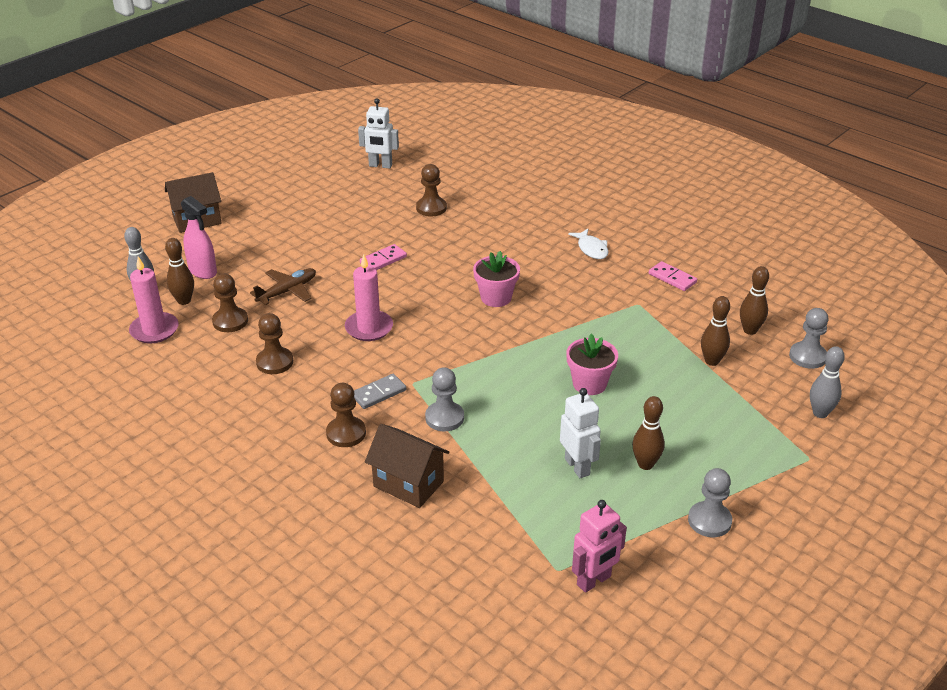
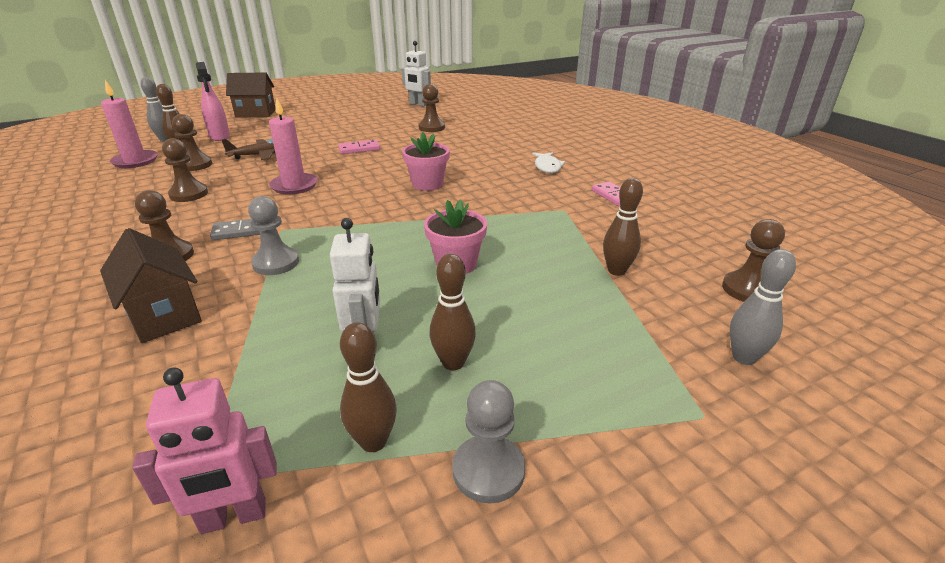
camera: 20 degrees right, 5 degrees down
brown bowling pin [740,266,769,335] -> brown bowling pin moved to [340,322,397,452]
grey pawn [789,308,829,369] -> brown pawn [722,219,785,302]

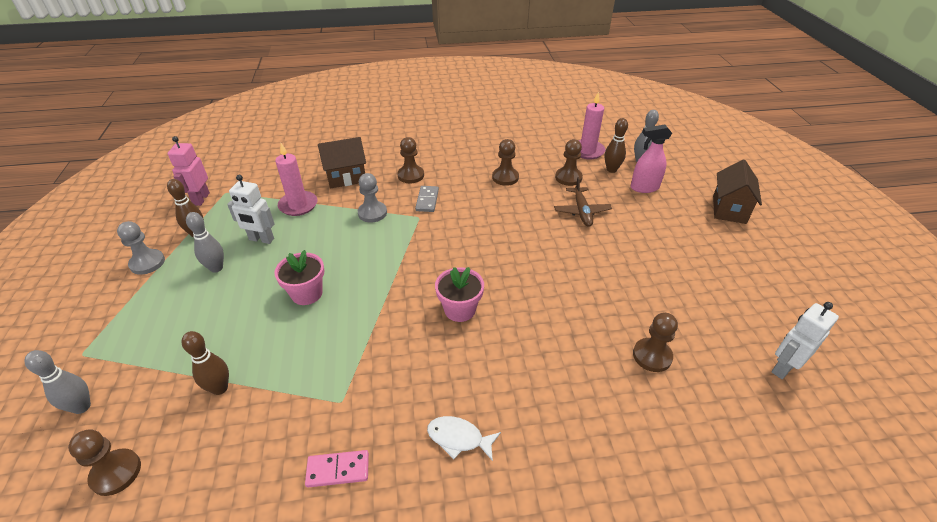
camera: 110 degrees right, 10 degrees up
pink candle [269,97,318,195] -> pink candle moved to [275,143,317,216]
pink domino [338,140,380,154] -> none
brown bowling pin [430,254,476,370] -> grey bowling pin [186,212,224,273]

